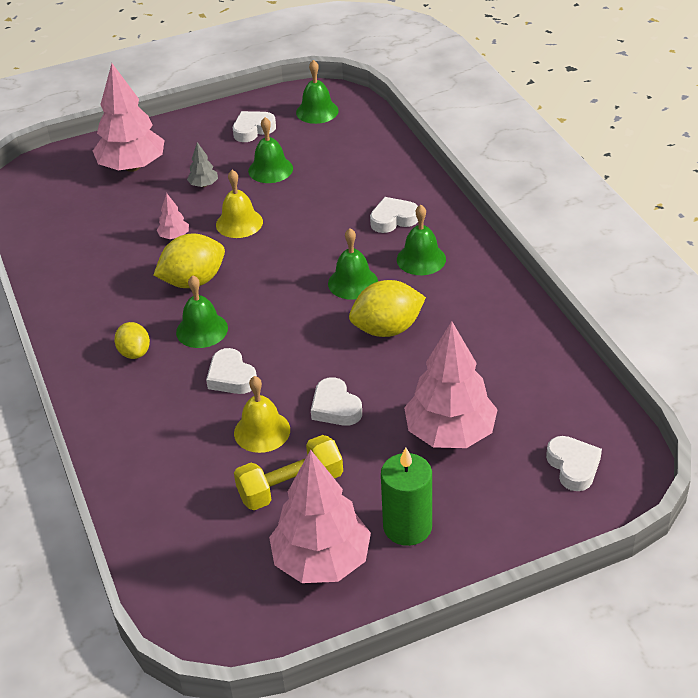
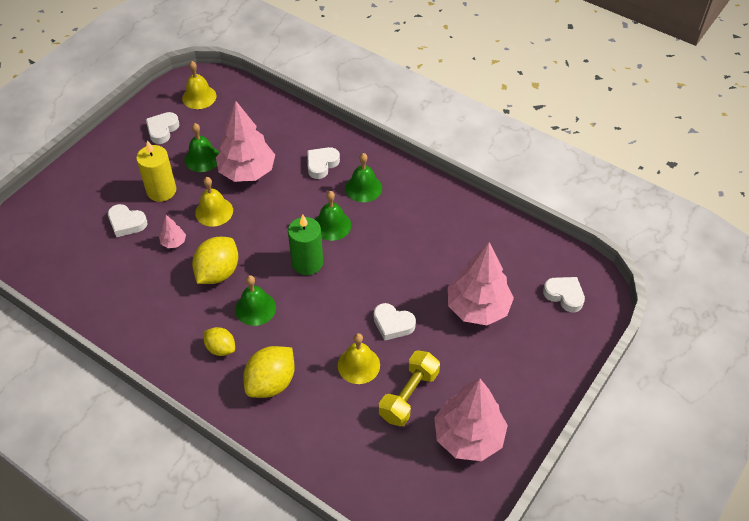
camera: 35 degrees left, 10 degrees up
pink tree [93,63,165,172] -> pink tree moved to [216,101,275,182]
grey tree [187,142,218,187] -> yellow candle [136,140,176,202]
white heart [206,348,257,394] -> white heart moved to [108,204,147,237]
green bell [296,60,339,124] -> yellow bell [182,61,216,109]
yellow lemon [349,280,426,337] -> yellow lemon moved to [243,346,295,398]
green candle [381,447,432,546] -> green candle moved to [288,215,323,275]

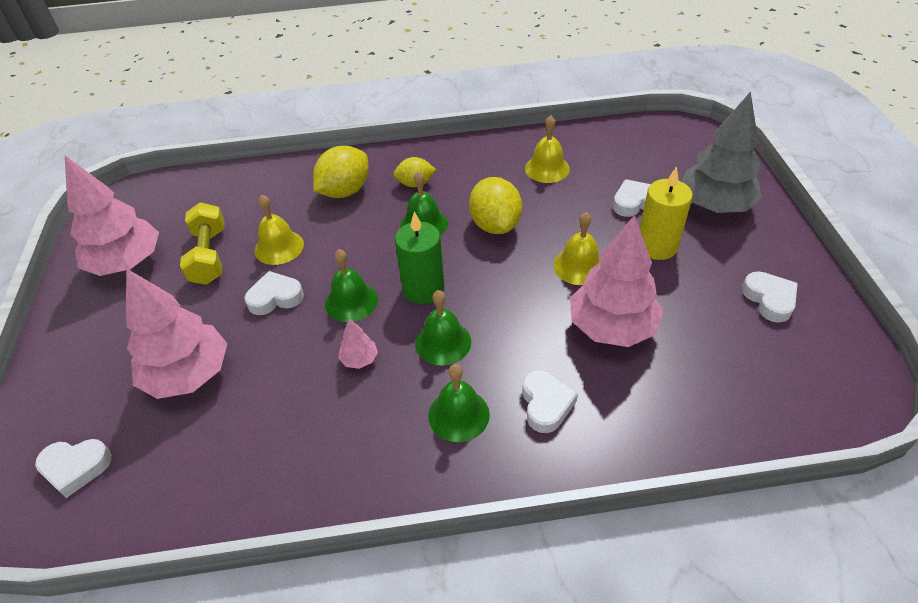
camera: 140 degrees right, 5 degrees down
pink tree [159,215,186,248] -> pink tree moved to [338,318,378,369]
yellow bell [182,61,216,109] -> yellow bell moved to [525,116,570,183]
green bell [184,123,219,172] -> green bell moved to [325,249,378,322]
yellow lemon [243,346,295,398] -> yellow lemon turned 45 degrees clockwise [313,146,369,198]
none -> grey tree [681,91,762,213]

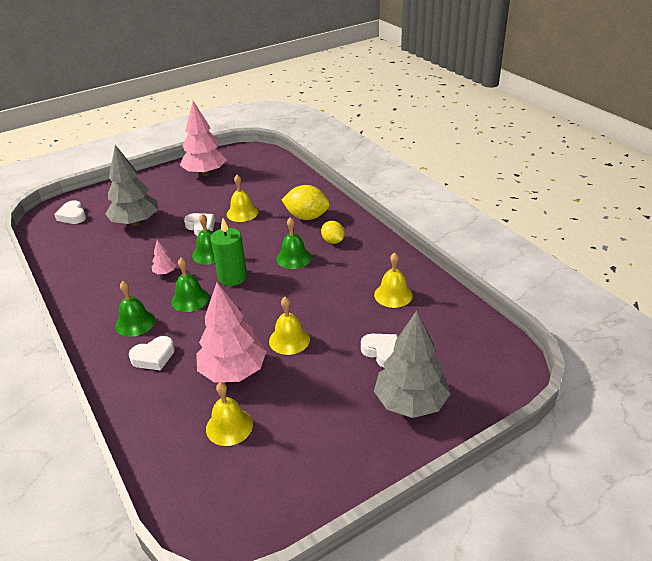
camera: 65 degrees right, 10 degrees down
pink tree [126,268,227,399] -> grey tree [105,145,158,226]
yellow dumbbell [180,202,225,285] -> none
yellow lemon [469,177,522,234] -> none
yellow candle [640,166,693,260] -> none
white heart [742,271,798,323] -> none
none -> yellow bell [206,382,253,446]

